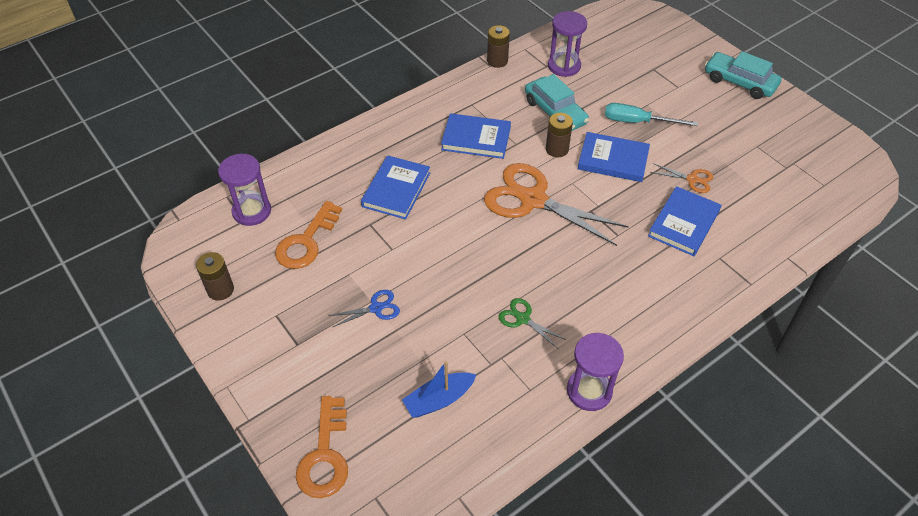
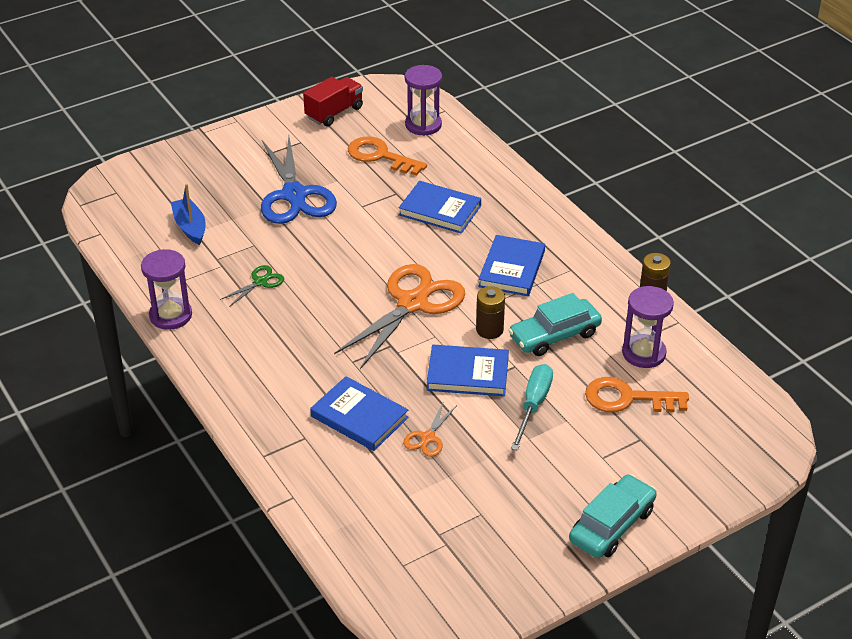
camera: 95 degrees right, 10 degrees down
brown battery [196,252,234,301] -> red truck [303,77,363,127]
orange key [296,396,348,498] -> orange key moved to [585,377,689,413]
blue scissors [328,290,400,327] -> blue scissors [261,136,337,224], size x2.26
blue book [578,132,650,182] -> blue book turned 75 degrees clockwise [427,345,509,396]

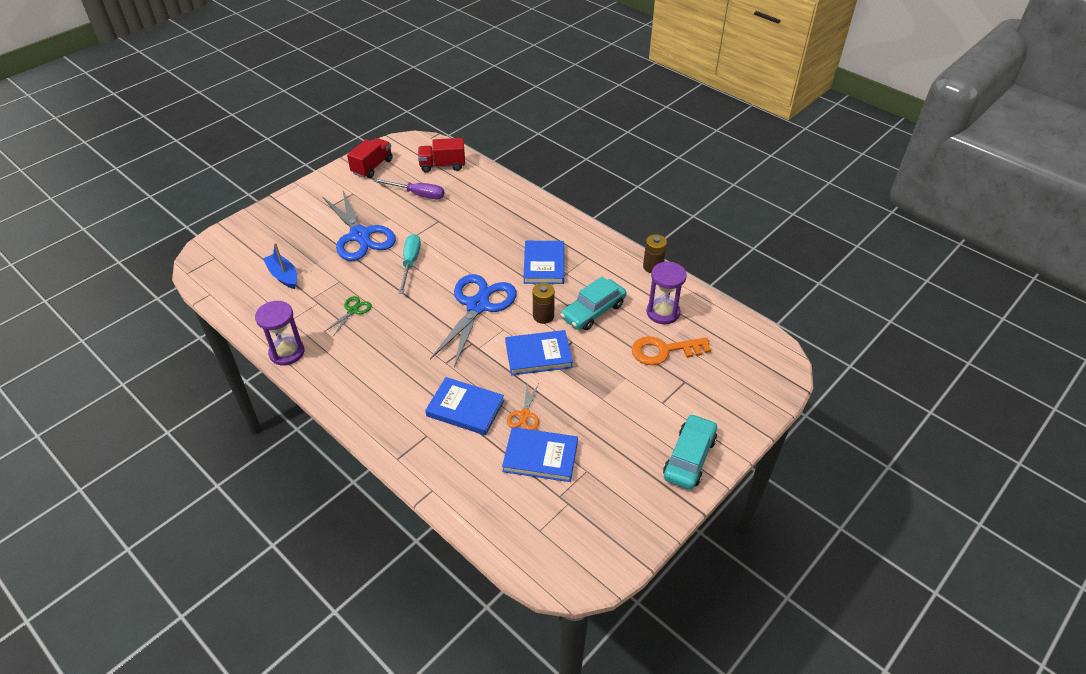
camera: 15 degrees left, 5 degrees up
orange scissors [334,264,465,369] -> blue scissors [430,274,517,367]
orange key [348,136,427,176] -> purple screwdriver [373,179,444,199]
blue book [399,181,481,234] -> blue book moved to [502,427,578,482]
purple hourglass [405,65,442,136] -> red truck [418,138,465,173]
turquoise screwdriver [511,364,553,451] -> turquoise screwdriver moved to [399,234,421,294]

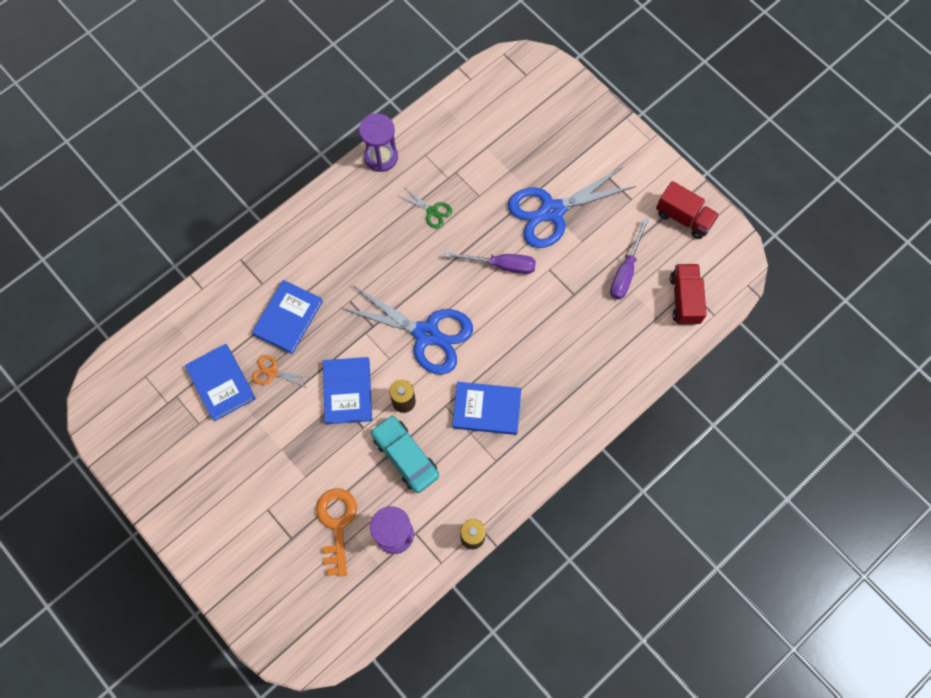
camera: 95 degrees right, 25 degrees up
blue boat [263,242,297,289] -> none
turquoise screwdriver [399,234,421,294] -> purple screwdriver [444,252,536,274]
blue book [502,427,578,482] -> blue book turned 45 degrees counterclockwise [185,344,256,421]
turquoise car [663,414,717,490] -> none

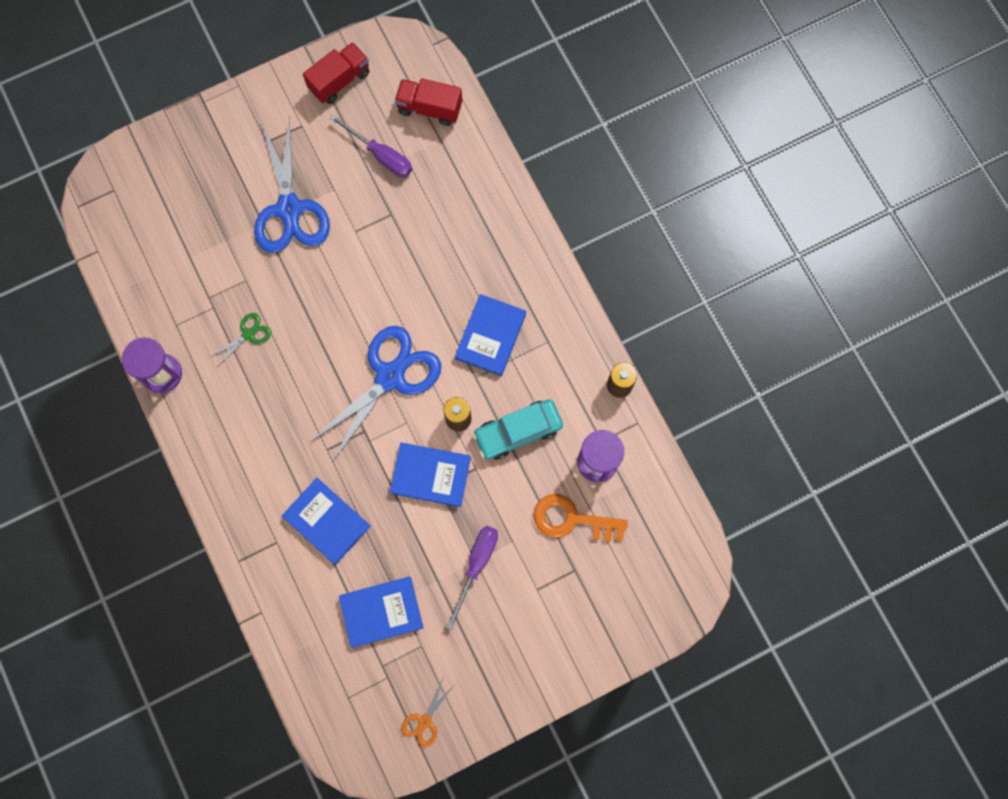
camera: 75 degrees left, 5 degrees up
orange scissors [252,355,313,388] -> orange scissors moved to [401,679,456,747]
purple screwdriver [444,252,536,274] -> purple screwdriver moved to [446,526,498,630]

